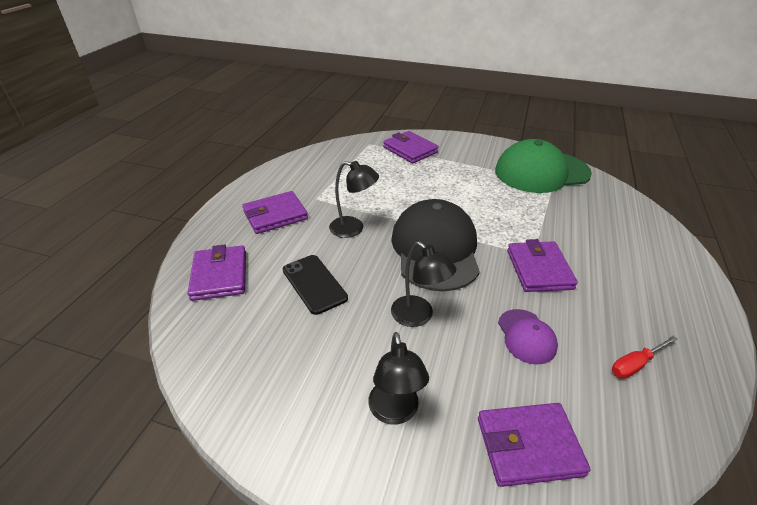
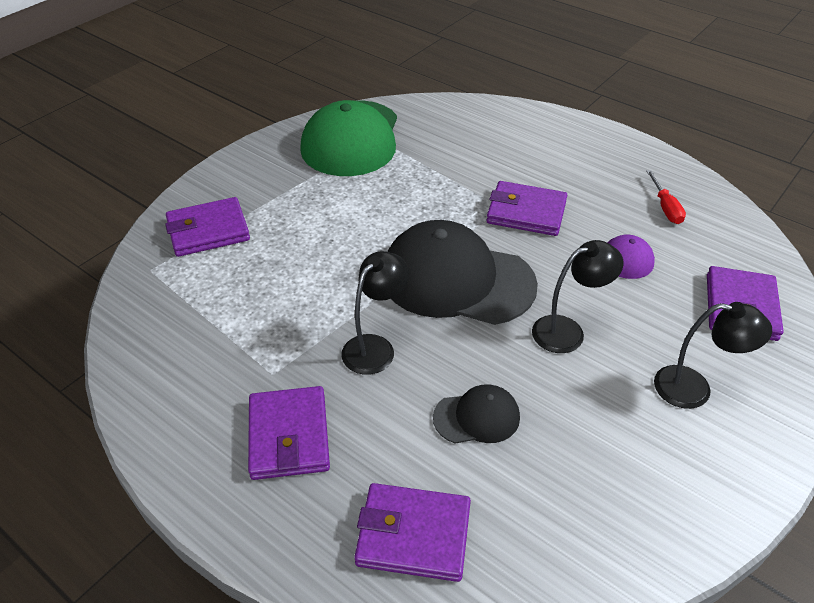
camera: 70 degrees left, 5 degrees up
black phone [283,255,348,315] -> black cap [433,384,520,444]

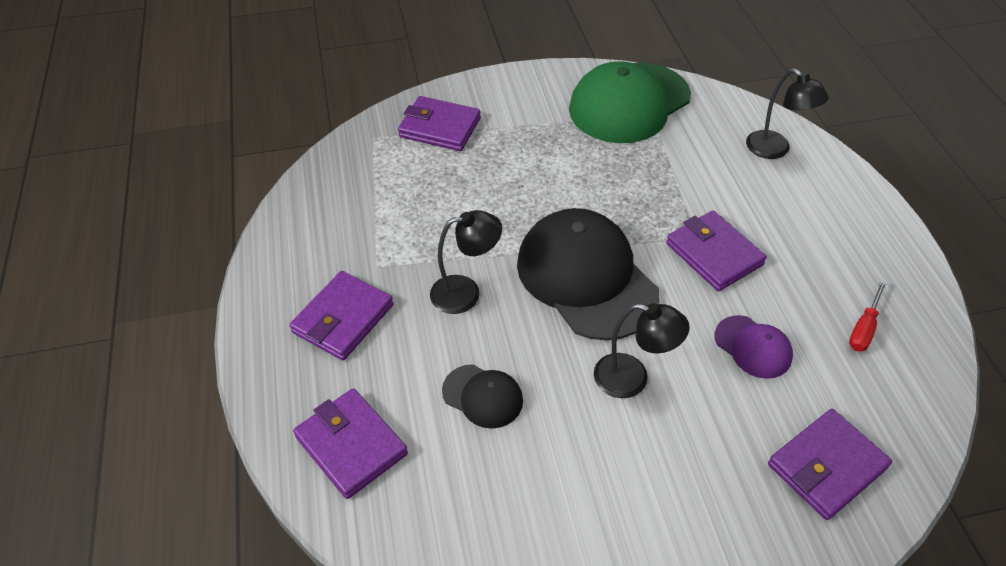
camera: 40 degrees right, 5 degrees up
black lamp [654,302,772,409] -> black lamp moved to [746,68,829,159]

